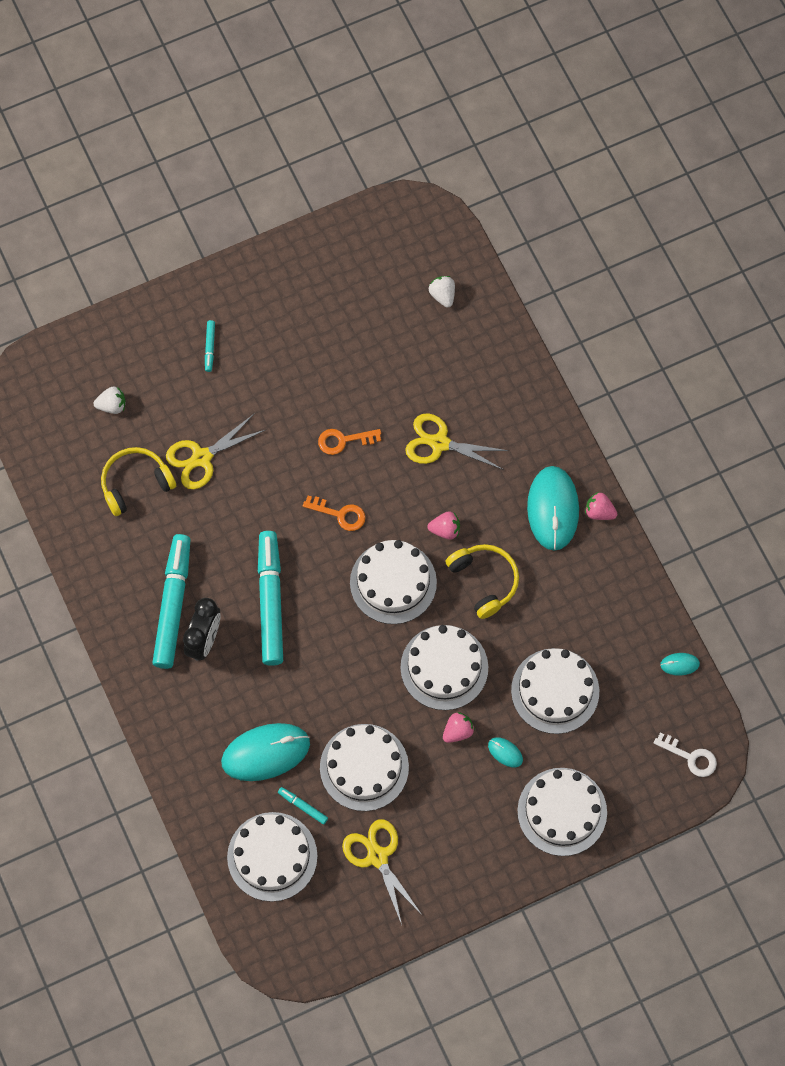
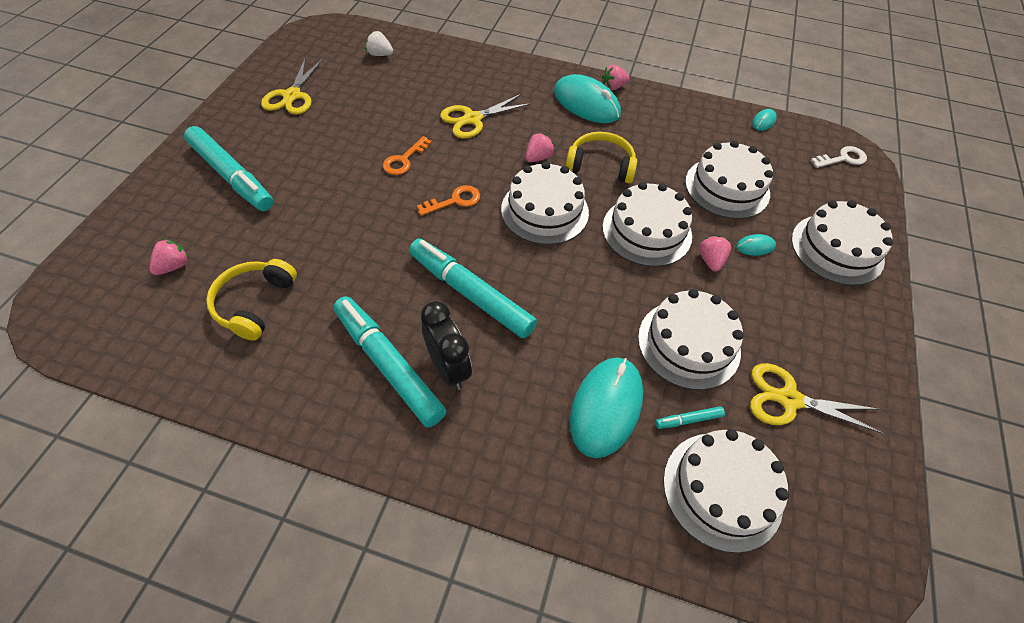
camera: 50 degrees left, 15 degrees down
white strawberry [93,386,126,414] -> pink strawberry [149,239,189,275]
yellow scissors [166,413,265,489] -> yellow scissors moved to [261,58,323,114]
turquoise marker [205,320,215,372] -> turquoise marker [184,126,274,211], size x2.46

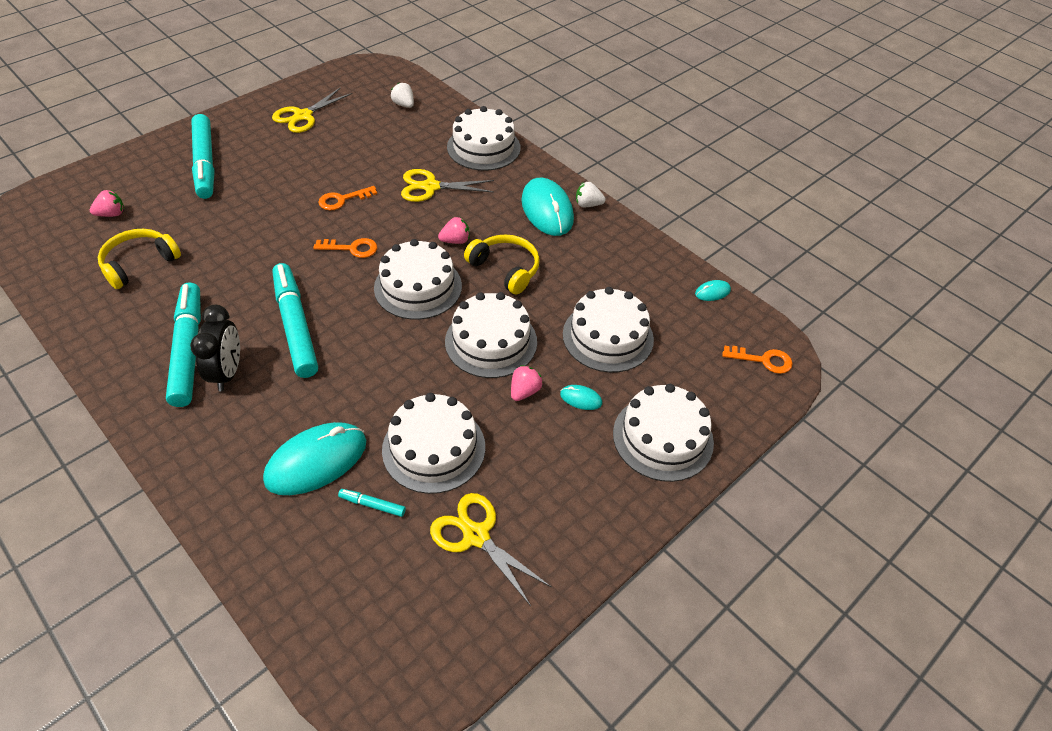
camera: 30 degrees right, 5 degrees down
pink strawberry [602,65,629,91] -> white strawberry [576,182,606,207]
white cake [663,429,789,553] -> white cake moved to [447,106,520,171]
white key [811,146,867,168] -> orange key [722,346,793,374]

